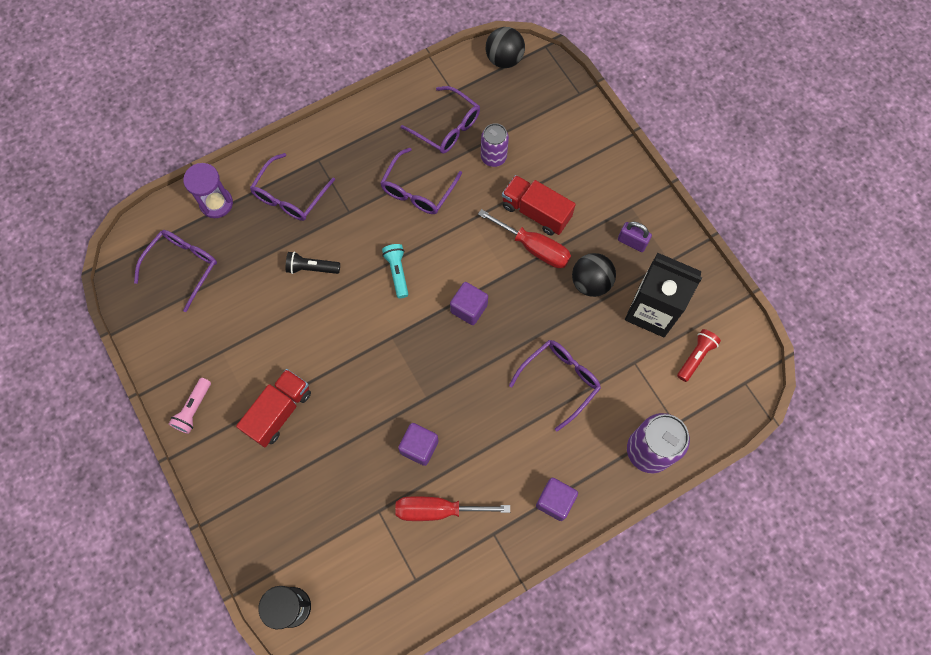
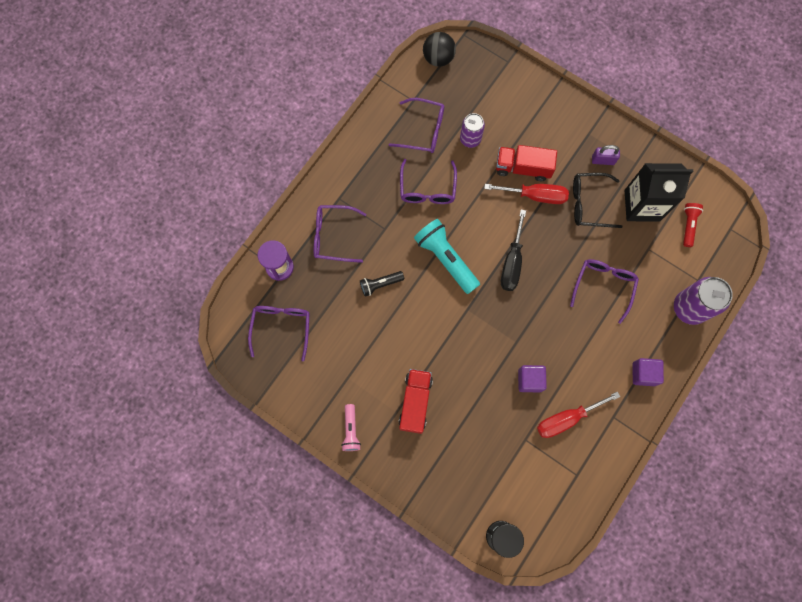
camera: 25 degrees left, 5 degrees up
purple glasses [250,153,335,221] -> purple glasses turned 90 degrees clockwise [314,205,366,263]
turquoise flashlight [382,244,408,298] -> turquoise flashlight [414,219,480,294], size x1.81
purple cube [450,282,488,325] -> black screwdriver [501,210,526,291]
black ball [572,253,616,297] -> black glasses [573,173,622,228]

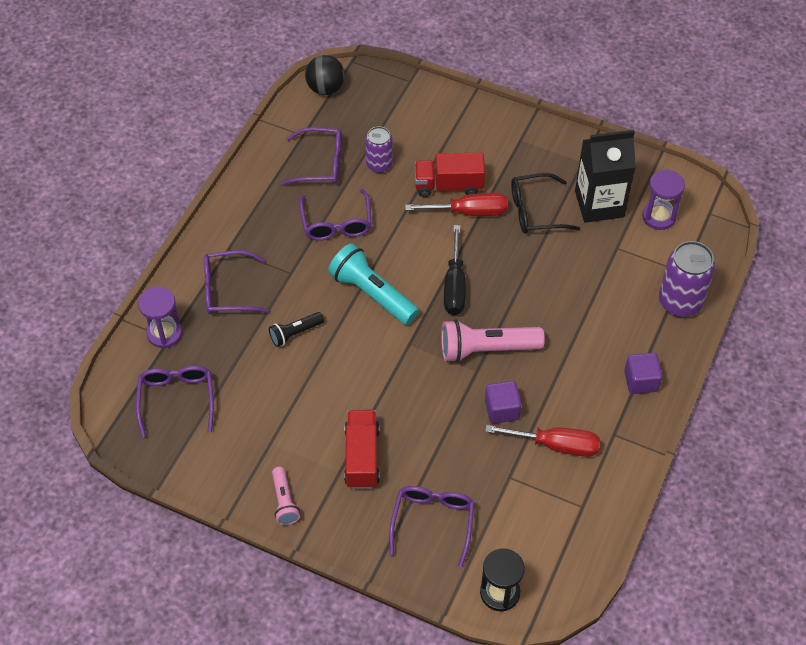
camera: 10 degrees left, 20 degrees down
red screwdriver [537,392,620,438] -> red screwdriver turned 135 degrees counterclockwise [485,425,600,457]
purple glasses [570,259,639,324] -> purple glasses moved to [389,486,474,567]
purple padlock [592,145,620,165] -> none
red flashlight [683,203,703,247] -> purple hourglass [642,169,685,230]
none -> pink flashlight [441,319,545,363]

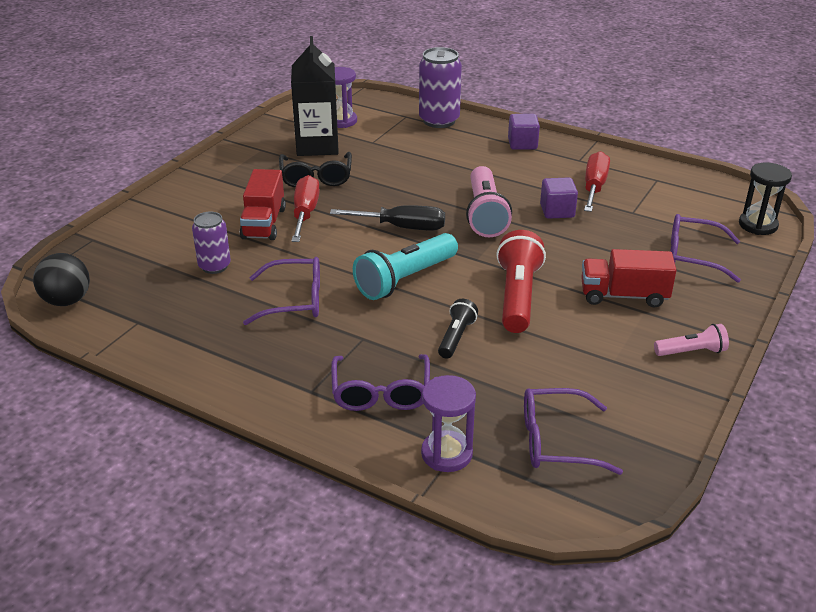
camera: 85 degrees left, 20 degrees down
black flashlight [269,312,324,347] -> black flashlight turned 135 degrees counterclockwise [438,299,478,359]
purple glasses [280,127,342,185] -> none
none -> red flashlight [496,230,546,333]

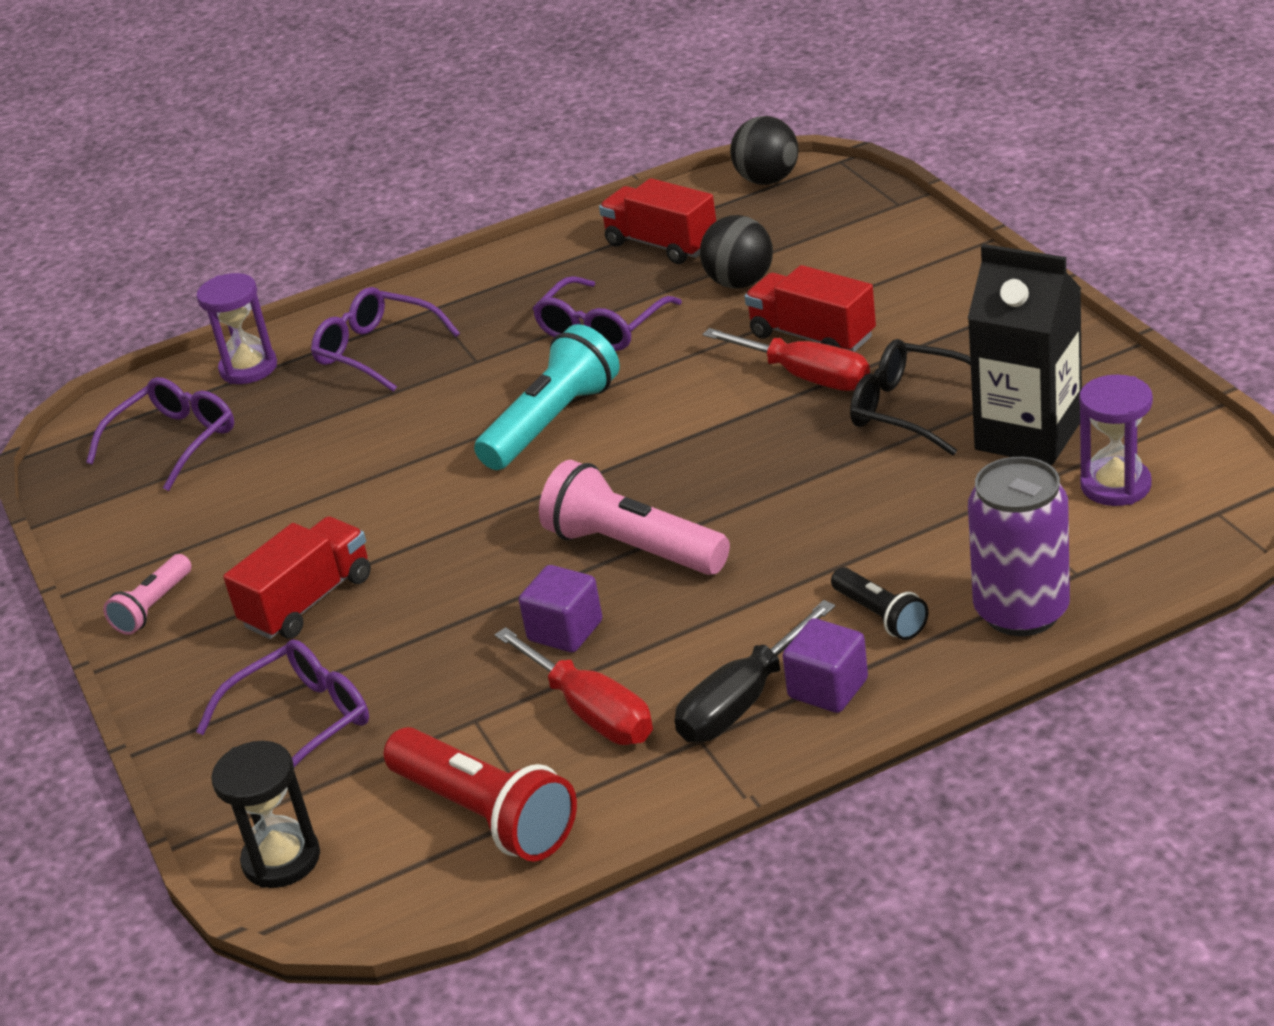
camera: 130 degrees right, 0 degrees up
purple can [192,211,231,274] -> black ball [700,215,773,289]
black screwdriver [330,205,445,231] -> black screwdriver moved to [675,600,835,742]
turquoise flashlight [353,233,458,300] -> turquoise flashlight turned 45 degrees clockwise [474,324,620,470]
black flashlight [438,299,478,359] -> black flashlight moved to [831,567,928,640]
red flashlight [496,230,546,333] -> red flashlight moved to [384,727,577,862]
none -> red truck [599,178,716,264]

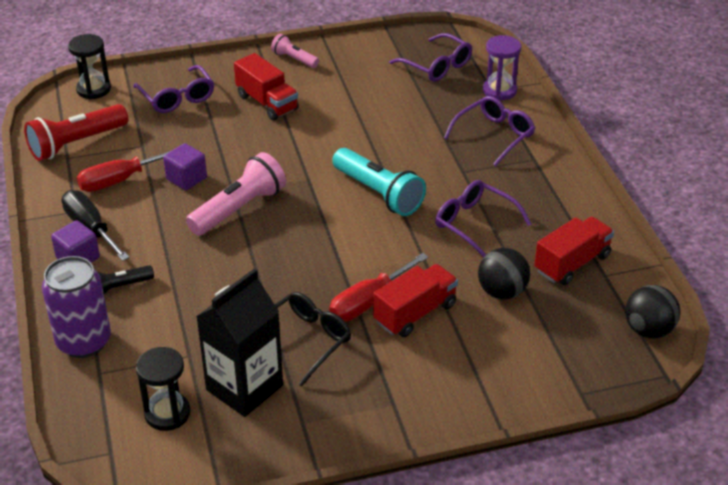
camera: 95 degrees right, 5 degrees up
purple hourglass [1079,375,1153,506] -> black hourglass [136,347,191,431]

